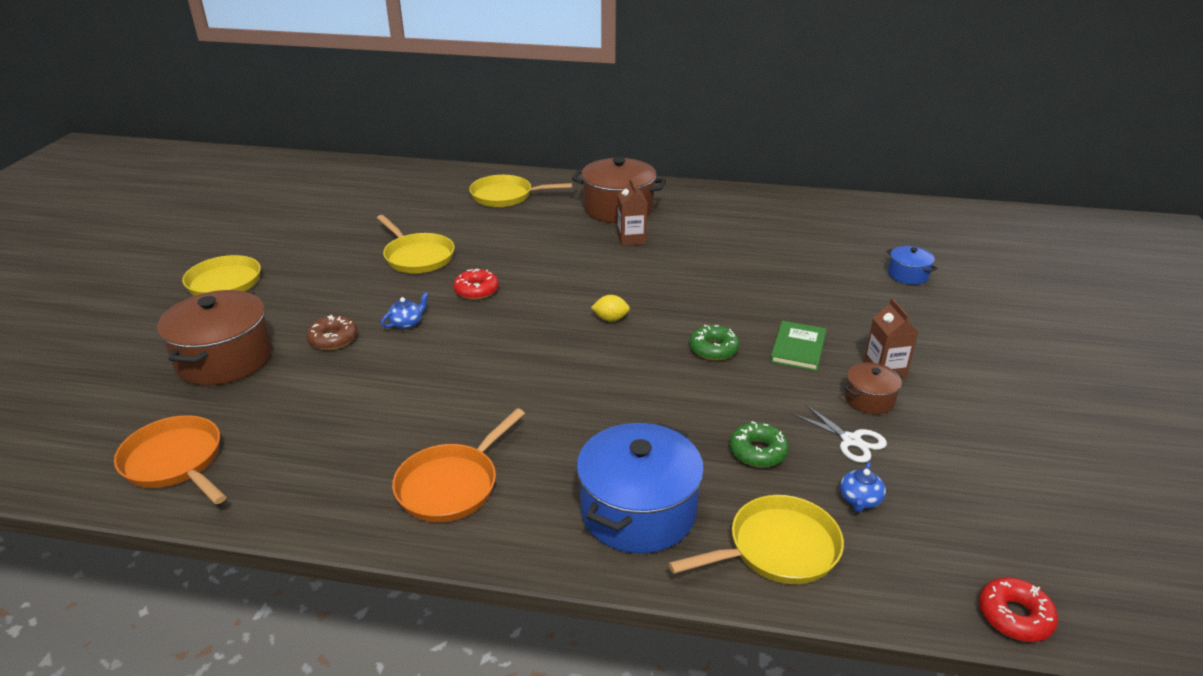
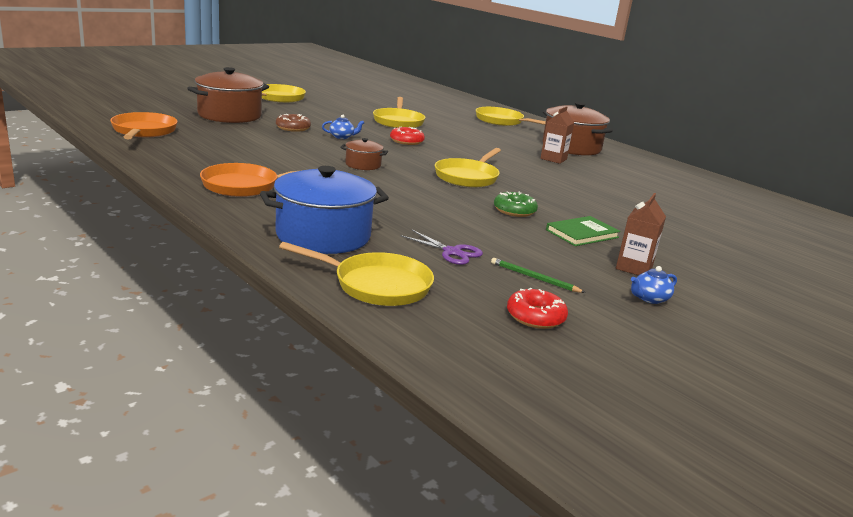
camera: 35 degrees right, 10 degrees down
yellow lemon [591,295,630,322] -> yellow pan [435,148,501,188]
green donut [730,421,789,468] -> purple scissors [400,230,483,265]
white scissors [792,404,887,463] -> green pencil [491,258,586,293]
blue teapot [840,462,886,513] -> blue teapot moved to [631,266,677,304]
brown pot [844,363,903,414] -> brown pot moved to [340,138,388,170]
blue pot [887,246,937,285] -> none
red donut [979,577,1058,642] -> red donut moved to [507,288,568,329]

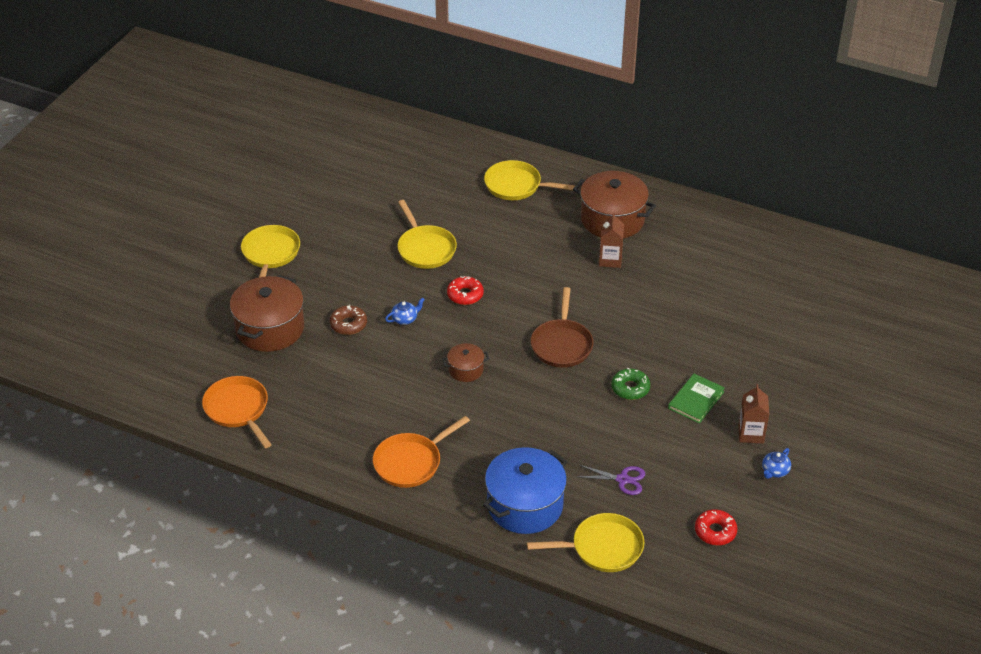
camera: 20 degrees left, 20 degrees up
yellow pan [435,148,501,188] -> brown pan [531,287,594,368]
green pencil [491,258,586,293] -> none

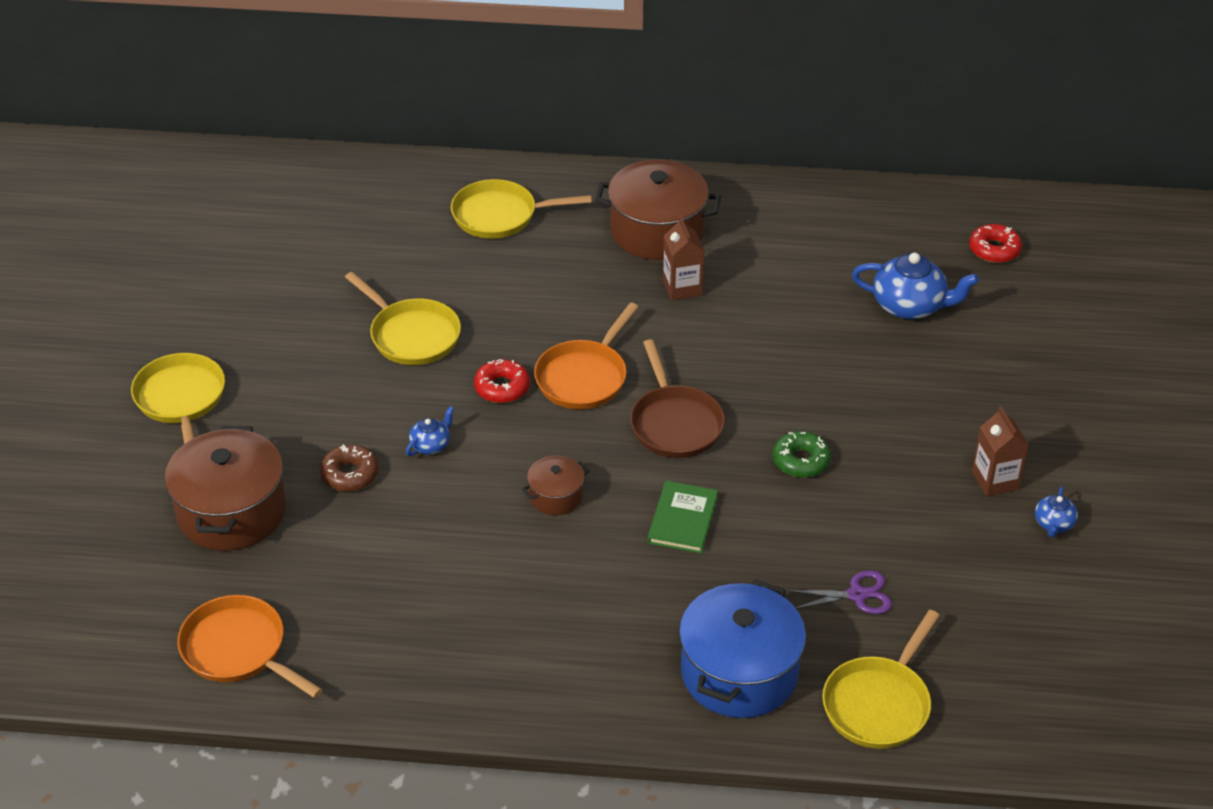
camera: 20 degrees left, 0 degrees up
orange pan [373,416,470,488] -> orange pan moved to [534,303,638,409]
yellow pan [527,513,645,572] -> yellow pan turned 150 degrees clockwise [822,610,940,749]
green book [668,374,725,424] -> green book moved to [648,481,718,554]
red donut [695,509,738,545] -> red donut moved to [969,224,1022,263]
none -> blue teapot [852,252,979,319]

